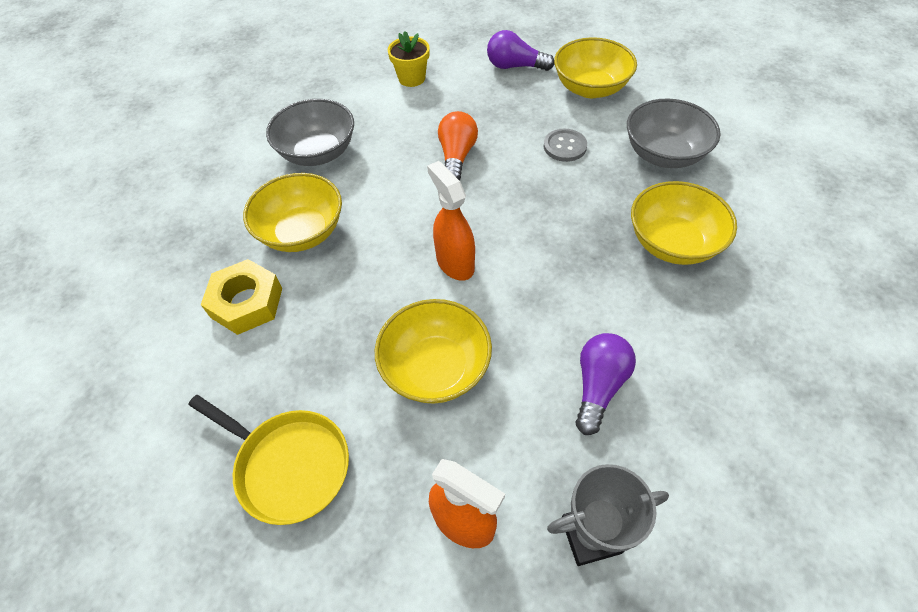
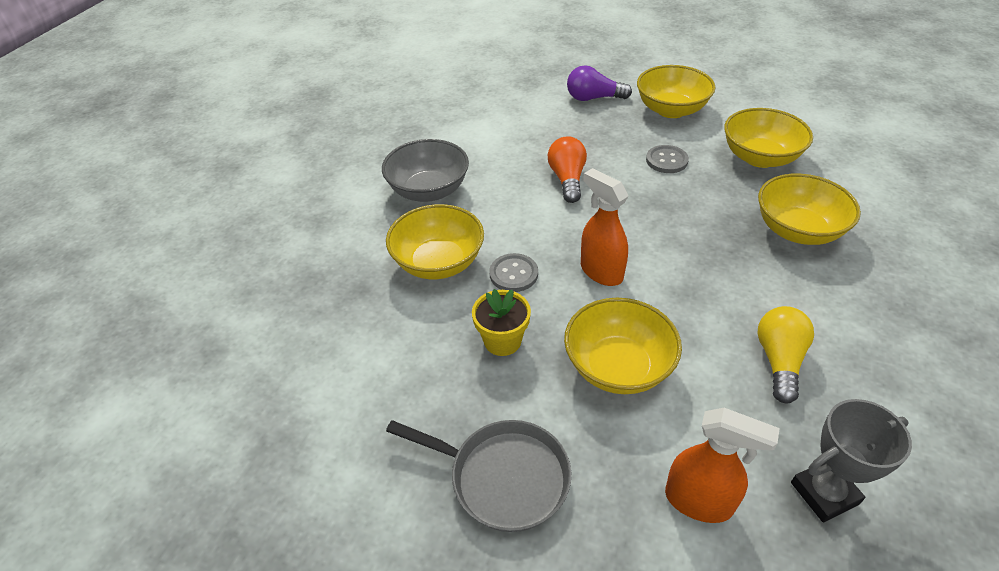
camera: 10 degrees left, 10 degrees down
yellow pan [188,395,349,525] -> grey pan [386,420,571,532]
yellow nut [201,259,282,335] -> none
yellow flower pot [388,31,430,87] -> yellow flower pot moved to [472,289,531,356]
purple light bulb [575,333,636,435] -> yellow light bulb [758,306,814,403]
grey bowl [627,98,721,168] -> yellow bowl [724,108,813,168]
none -> grey button [489,253,538,292]

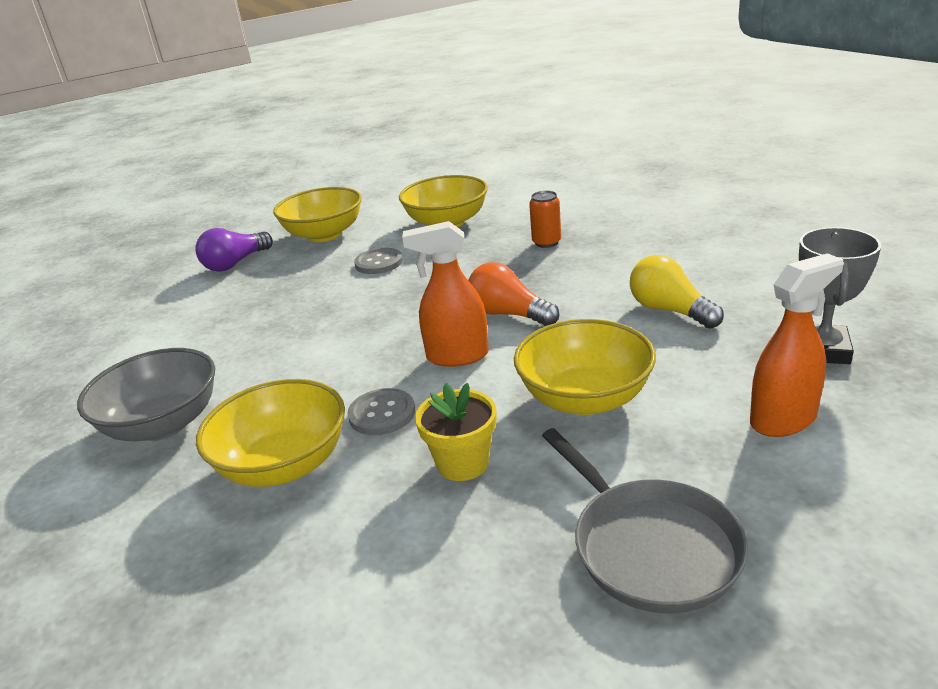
camera: 50 degrees left, 15 degrees down
grey pan [386,420,571,532] -> grey pan turned 90 degrees clockwise [542,428,748,613]
orange light bulb [548,136,587,203] -> orange light bulb moved to [468,262,559,326]
yellow bowl [758,174,861,245] -> orange can [529,191,561,248]

